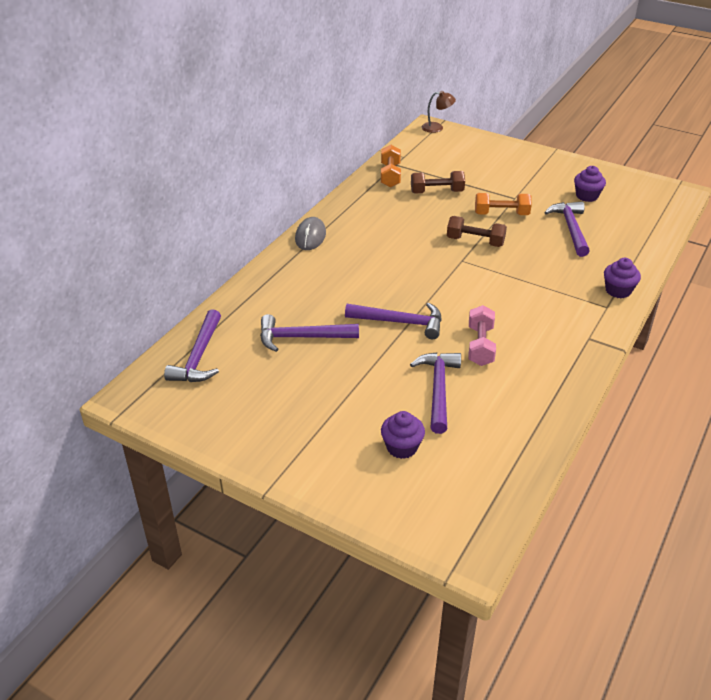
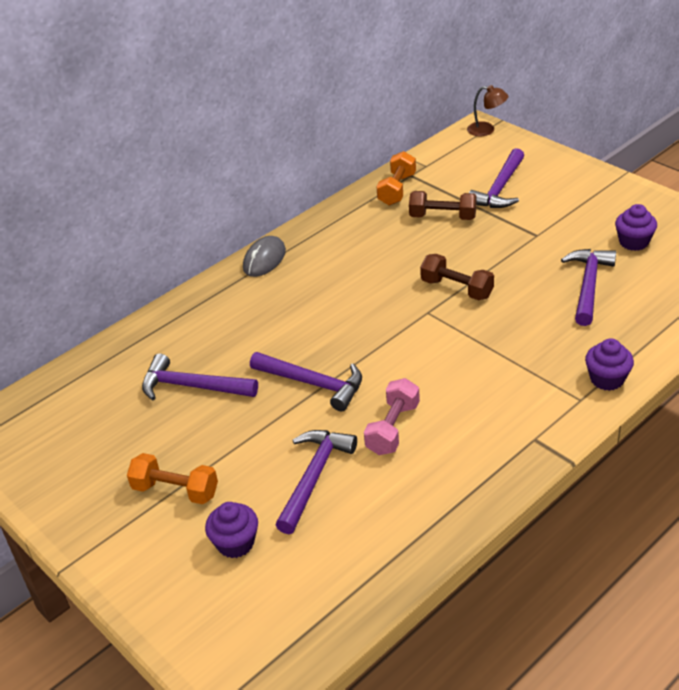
camera: 20 degrees right, 0 degrees up
purple hammer [164,309,221,382] -> purple hammer moved to [469,148,524,208]
orange dumbbell [475,193,532,215] -> orange dumbbell moved to [127,453,218,504]

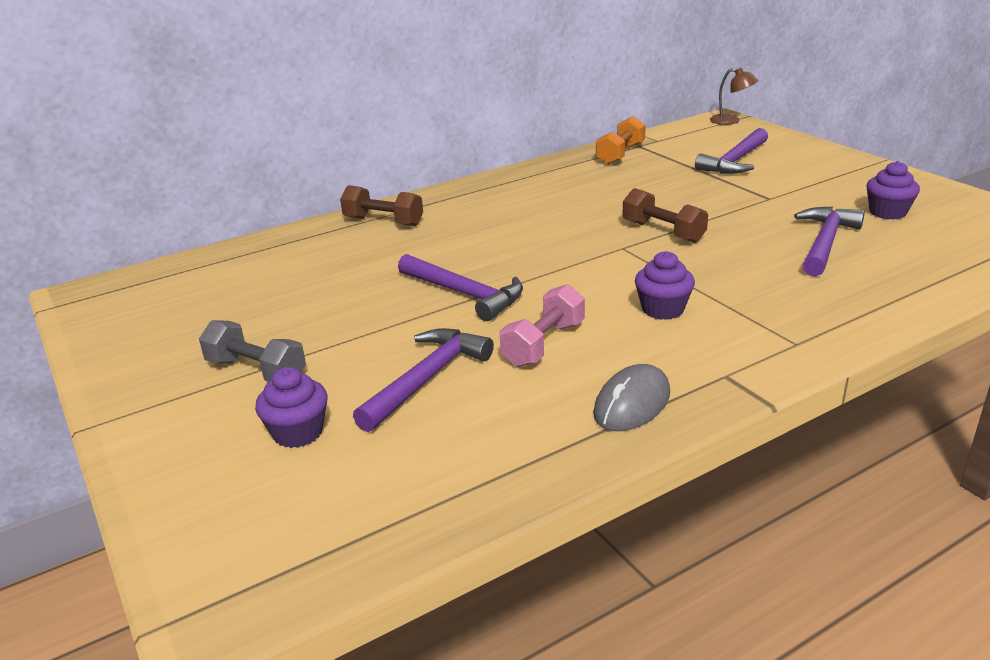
camera: 10 degrees right, 10 degrees down
orange dumbbell [127,453,218,504] -> grey dumbbell [199,320,306,382]
purple hammer [142,354,258,400] -> none
grey mouse [243,236,286,277] -> grey mouse moved to [593,364,670,431]
brown dumbbell [409,191,477,220] -> brown dumbbell moved to [340,185,423,226]
purple cupcake [585,339,634,391] -> purple cupcake moved to [635,251,695,320]

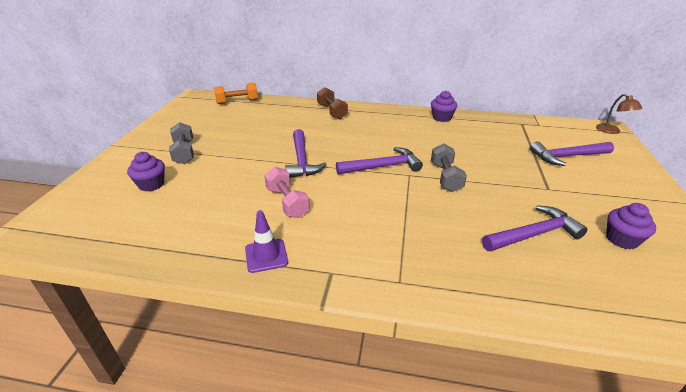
camera: 40 degrees right, 5 degrees up
purple hammer [353,328,494,432] -> purple hammer moved to [336,147,423,175]
pink dumbbell [500,284,585,367] -> pink dumbbell turned 75 degrees clockwise [264,167,310,218]
grey mouse [593,364,670,431] -> purple traffic cone [245,210,288,273]
orange dumbbell [596,116,646,165] -> orange dumbbell moved to [214,83,258,104]
brown dumbbell [622,188,708,243] -> grey dumbbell [431,144,467,192]
purple cupcake [635,251,695,320] -> purple cupcake moved to [431,91,457,122]

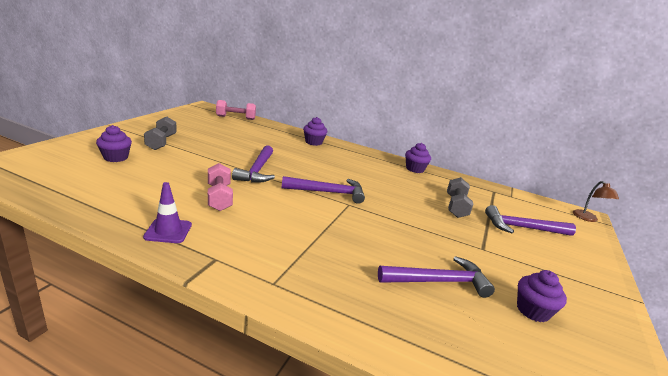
camera: 10 degrees right, 10 degrees down
orange dumbbell [214,83,258,104] -> pink dumbbell [216,100,256,120]
brown dumbbell [317,87,348,119] -> purple cupcake [303,117,327,146]
grey dumbbell [431,144,467,192] -> grey dumbbell moved to [447,177,473,218]

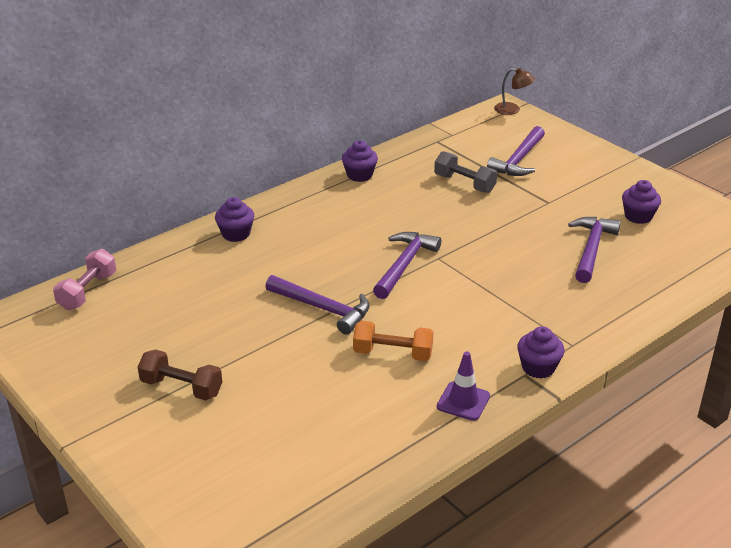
camera: 60 degrees left, 10 degrees up
purple cupcake [96,125,132,162] -> purple cupcake moved to [517,326,564,379]
grey dumbbell [144,117,177,150] -> brown dumbbell [138,349,222,401]
pink dumbbell [208,163,233,211] -> orange dumbbell [353,321,434,361]

